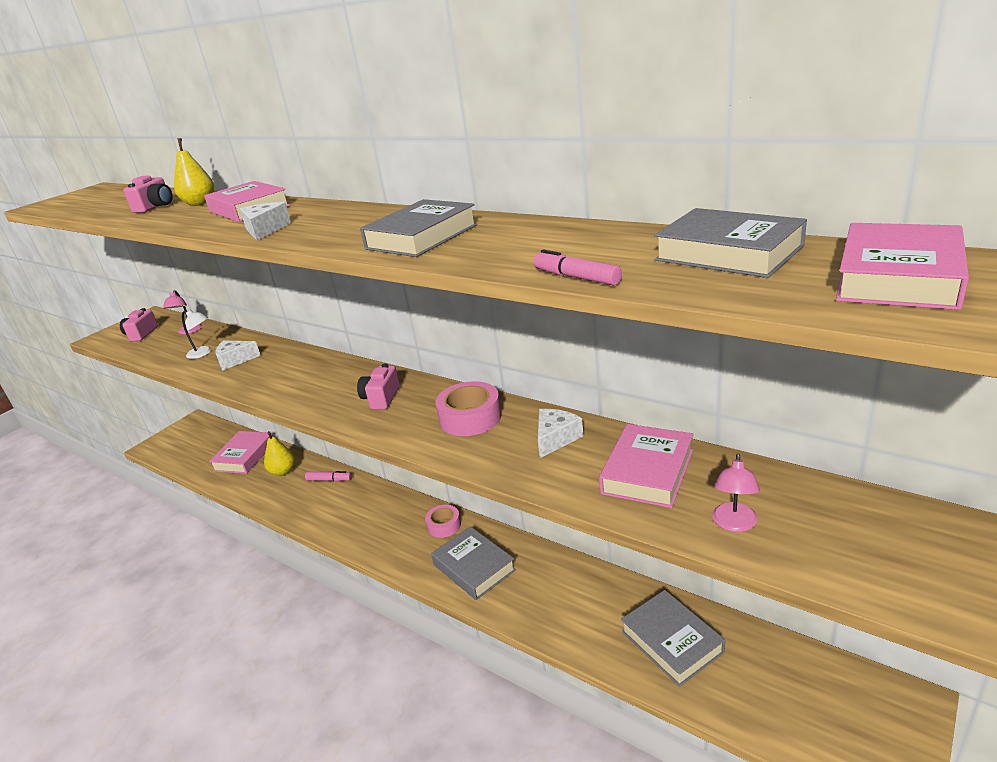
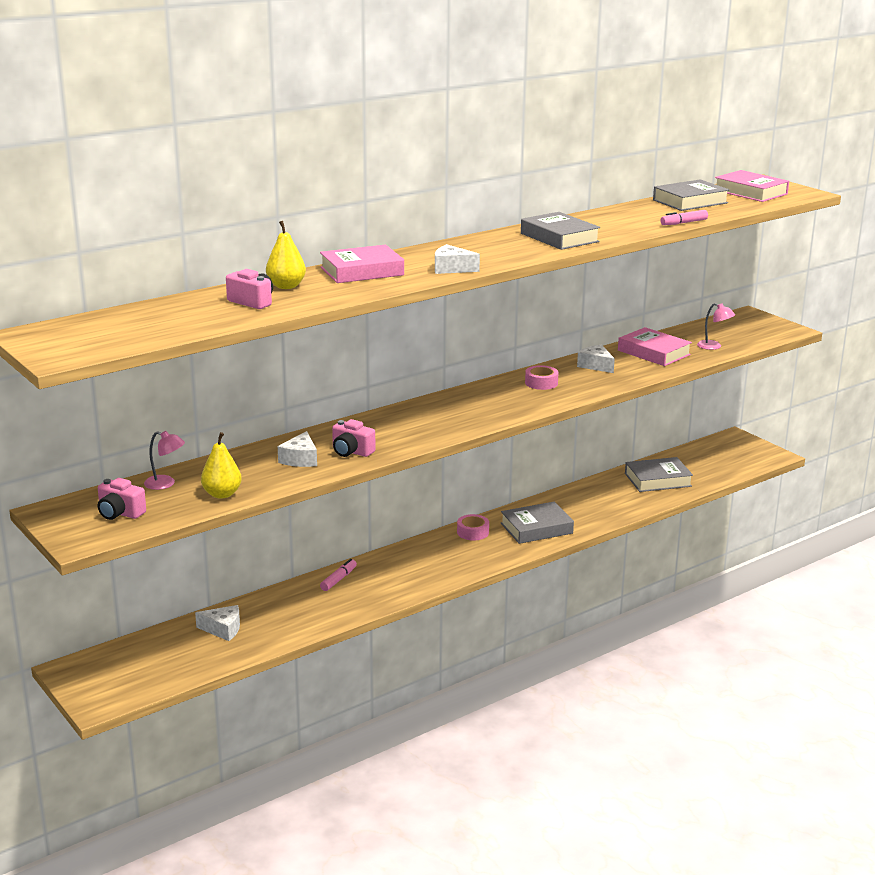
camera: 75 degrees left, 5 degrees down
white lamp [182,310,211,359] -> none
pink book [209,431,273,474] -> white cheese [195,605,240,641]
yellow pear [264,431,295,476] -> yellow pear moved to [201,432,242,499]
pink camera [357,363,400,410] -> pink camera moved to [332,419,375,457]
pink tape [435,381,502,436] -> pink tape [525,365,559,390], size x0.66

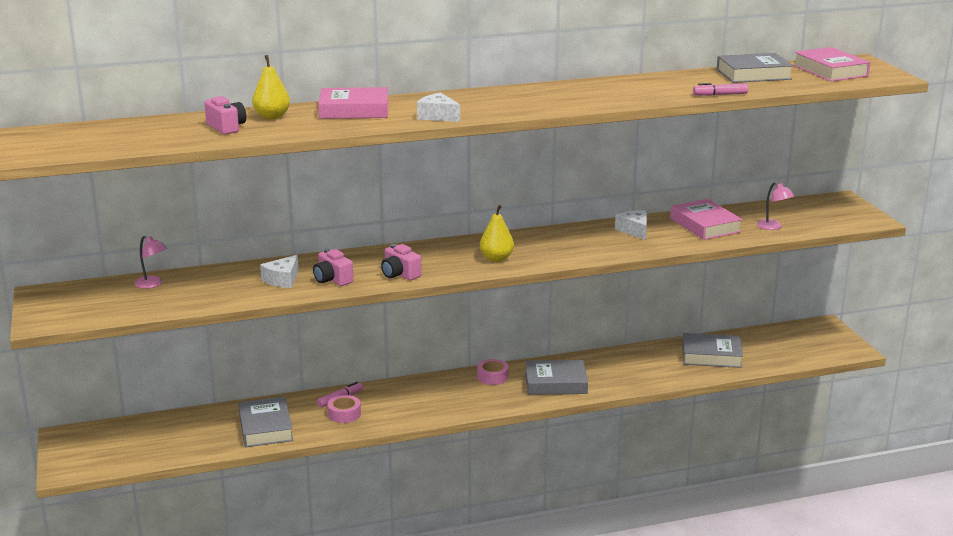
camera: 20 degrees right, 0 degrees up
pink camera [98,478,146,520] -> pink camera moved to [381,244,422,280]
white cheese [195,605,240,641] -> none
yellow pear [201,432,242,499] -> yellow pear moved to [480,205,514,262]
grey book [521,212,600,250] -> grey book moved to [238,396,293,447]
pink tape [525,365,559,390] -> pink tape moved to [327,395,361,423]

